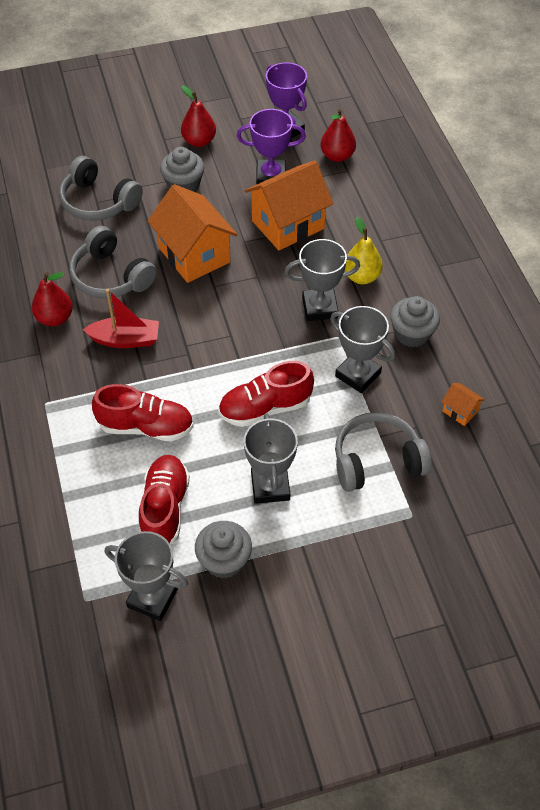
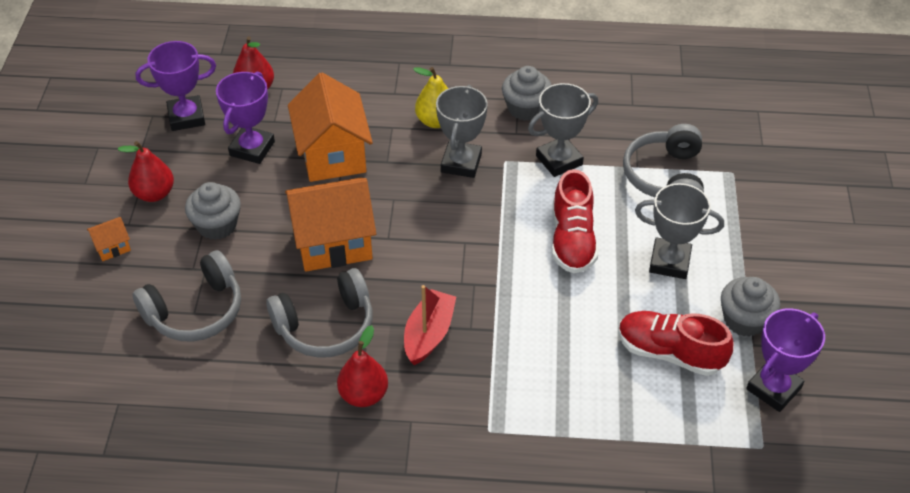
camera: 70 degrees left, 5 degrees down
red shoe [92,384,194,442] -> none
grey trophy [105,531,188,621] -> purple trophy [746,308,825,412]
orange house [441,383,485,426] -> orange house moved to [87,217,131,261]

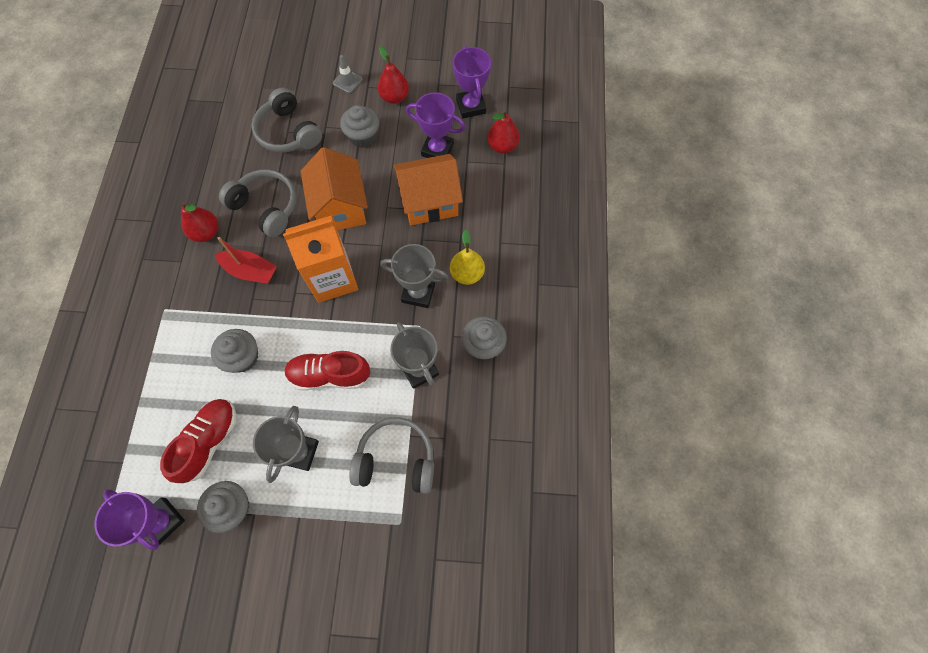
camera: 90 degrees right, 20 degrees up
orange house [87,217,131,261] -> grey traffic cone [333,55,363,93]
grey headphones [266,268,373,358] -> grey headphones turned 150 degrees clockwise [219,170,296,237]
none -> grey cupcake [211,329,258,373]
none -> orange carton [283,216,358,303]

